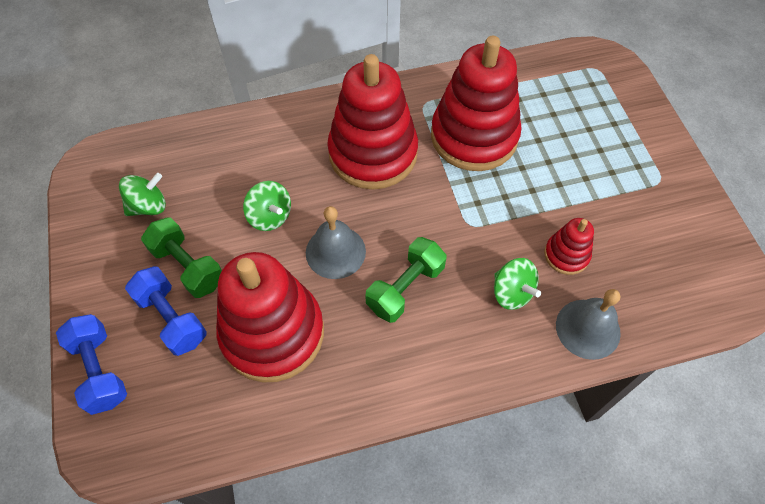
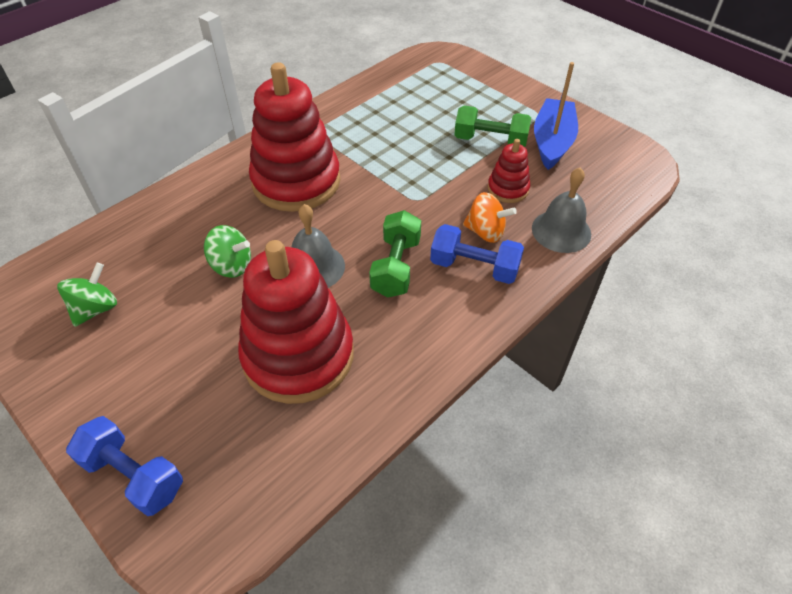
camera: 30 degrees left, 10 degrees down
blue dumbbell [125,266,207,356] -> blue dumbbell moved to [430,224,524,284]
green dumbbell [141,217,222,298] -> green dumbbell moved to [454,106,531,147]
red stacking toy [431,36,521,171] -> none
green spinning top [494,258,541,310] -> orange spinning top [463,192,517,243]
none -> blue boat [534,62,578,170]

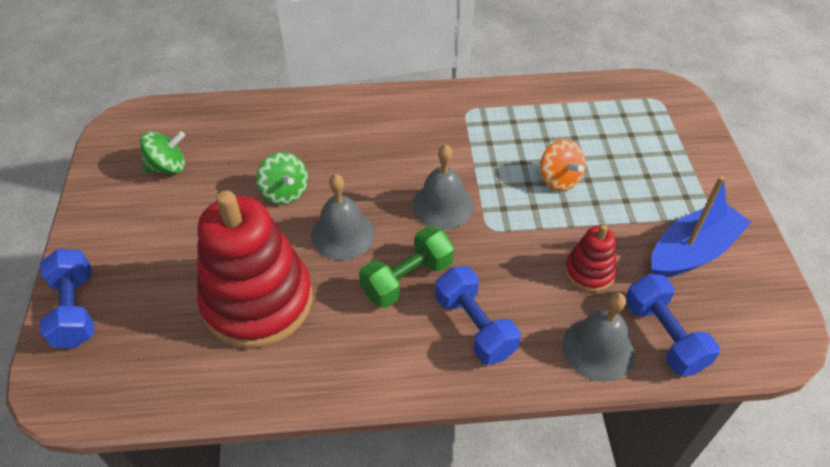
camera: 40 degrees right, 0 degrees up
red stacking toy [249,62,340,212] -> none
green dumbbell [454,106,531,147] -> none
orange spinning top [463,192,517,243] -> orange spinning top moved to [540,139,586,191]
none -> grey bell [412,144,474,230]
none -> blue dumbbell [625,274,720,376]

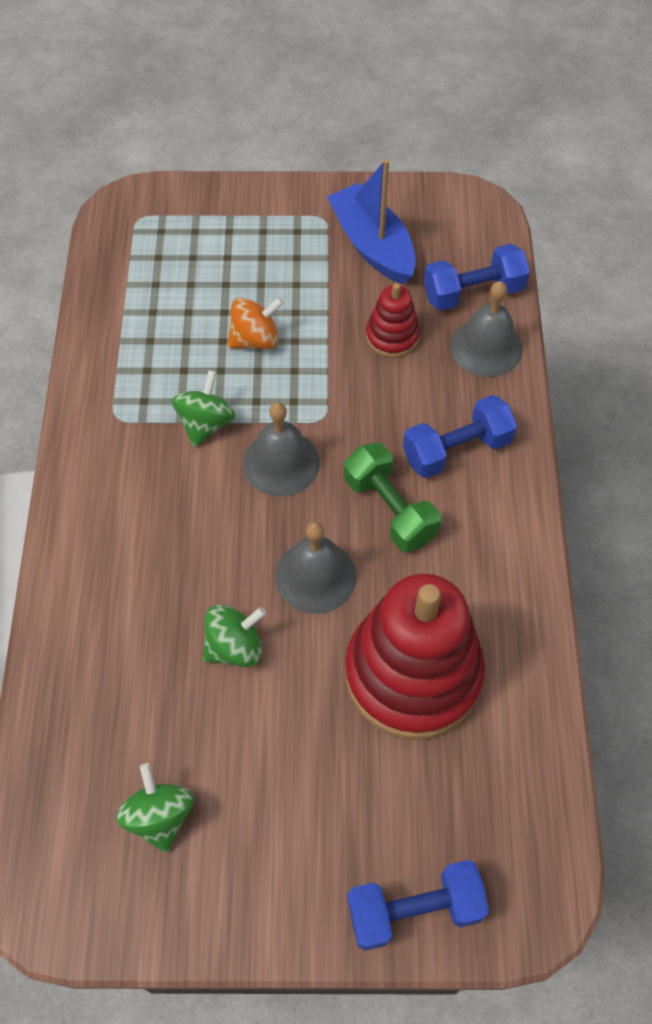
camera: 85 degrees left, 10 degrees up
none -> green spinning top [172,370,235,447]

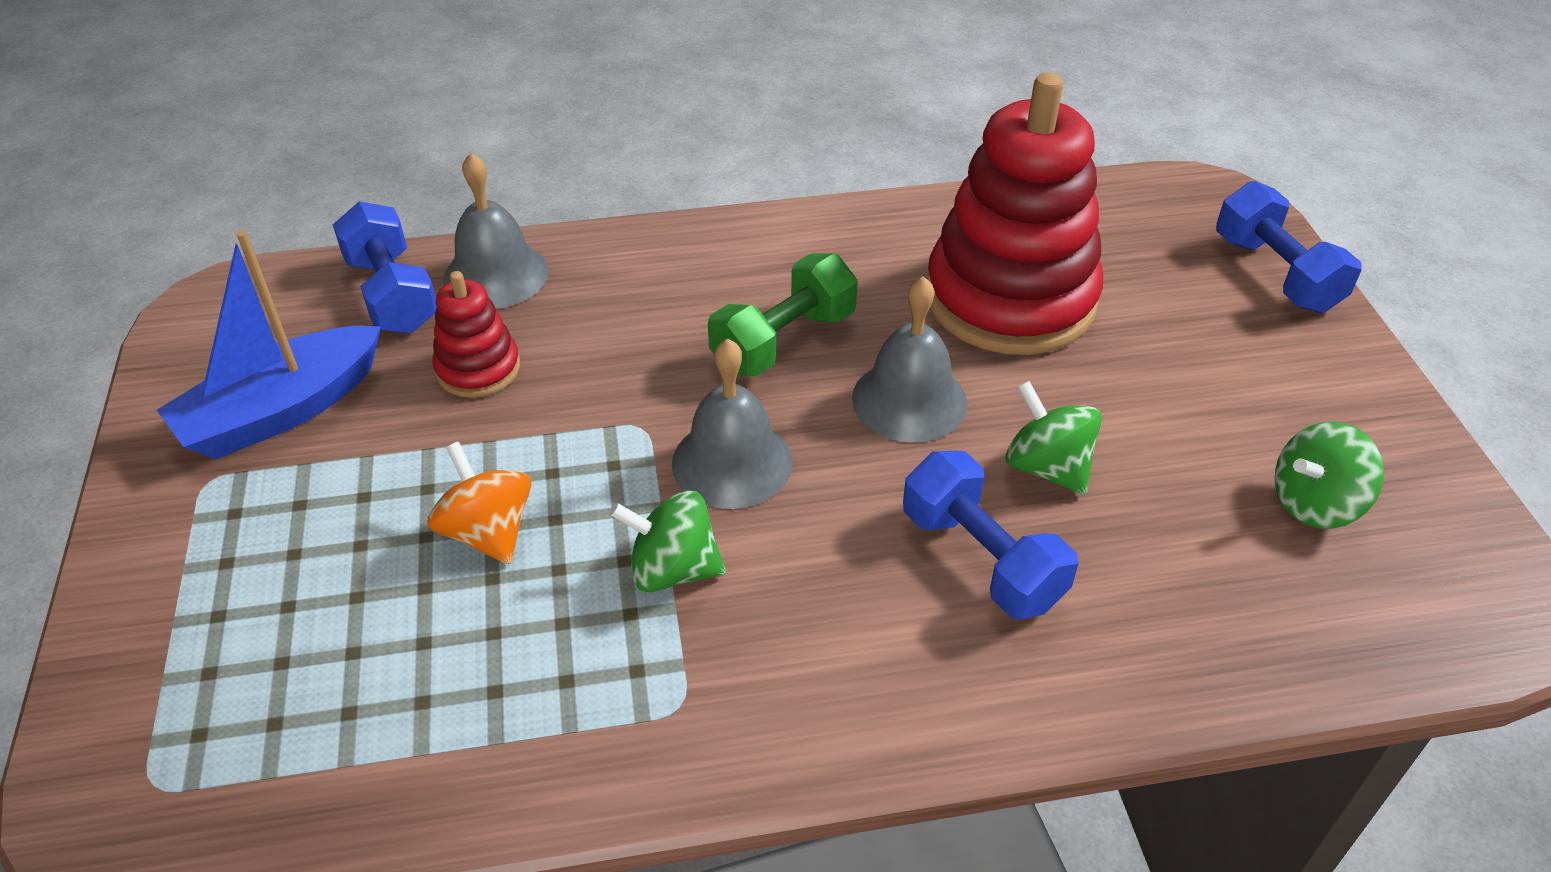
camera: 100 degrees left, 15 degrees down
blue dumbbell [403,395,517,478] -> blue dumbbell moved to [903,451,1078,619]

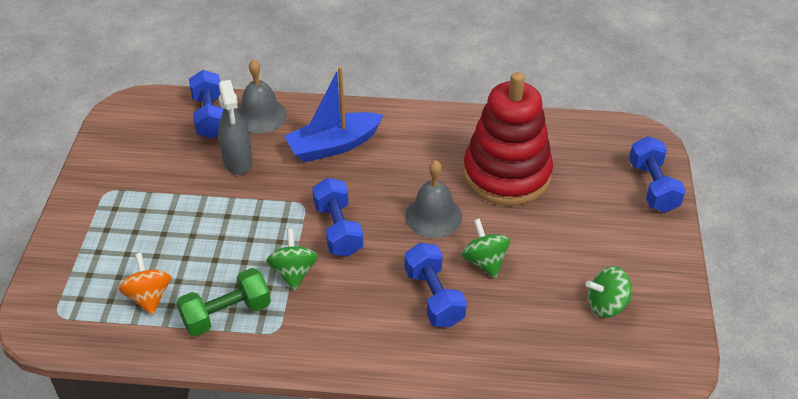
camera: 15 degrees right, 0 degrees up
blue boat [157,230,381,460] -> blue boat moved to [284,67,383,162]
orange spinning top [428,442,531,565] -> orange spinning top moved to [118,253,171,315]
red stacking toy [432,271,520,398] -> grey spray bottle [218,80,253,175]
green spinning top [610,490,726,592] -> green spinning top turned 60 degrees clockwise [266,228,318,291]
grey bell [672,338,793,509] -> blue dumbbell [312,178,364,257]
green dumbbell [708,253,858,377] -> green dumbbell moved to [177,268,271,336]

